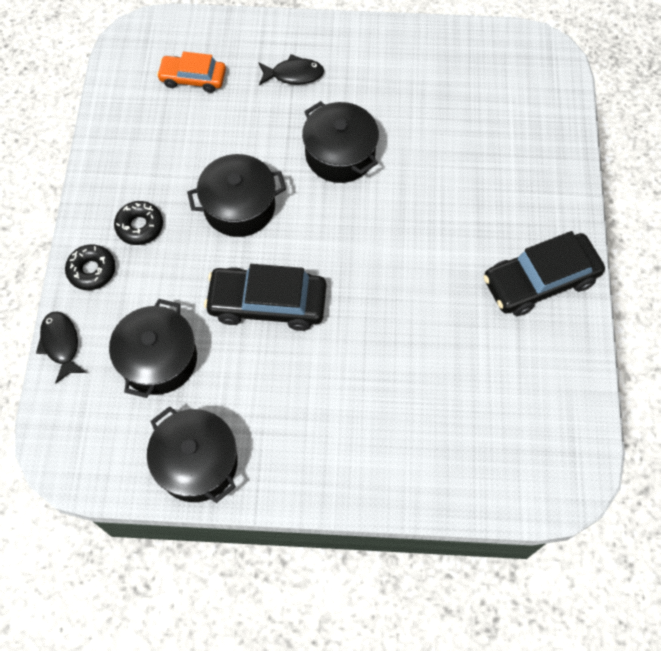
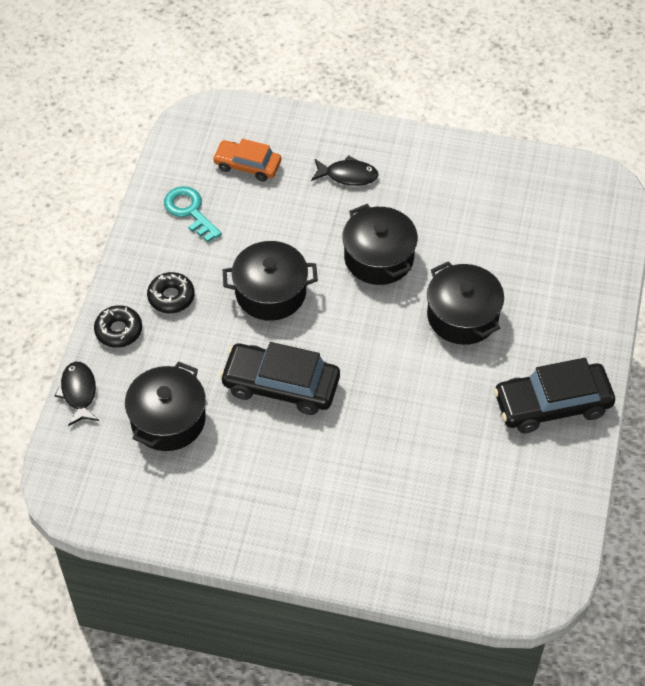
camera: 10 degrees right, 10 degrees down
black pot [147,406,238,503] -> black pot moved to [427,261,504,345]
none -> turquoise key [164,186,222,243]

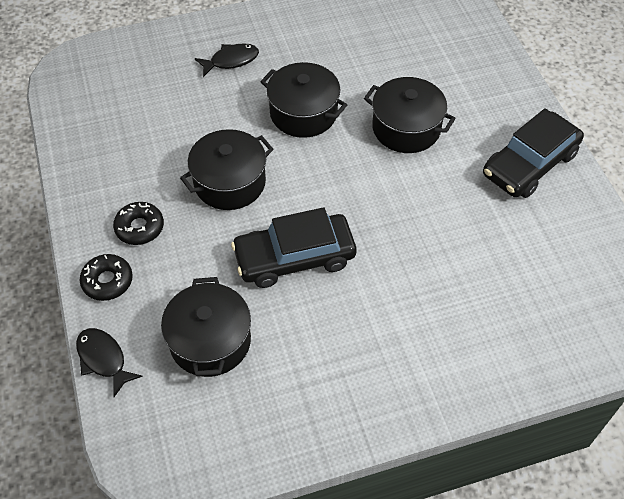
camera: 30 degrees left, 0 degrees up
turquoise key [164,186,222,243] -> none
orange car [212,139,281,181] -> none

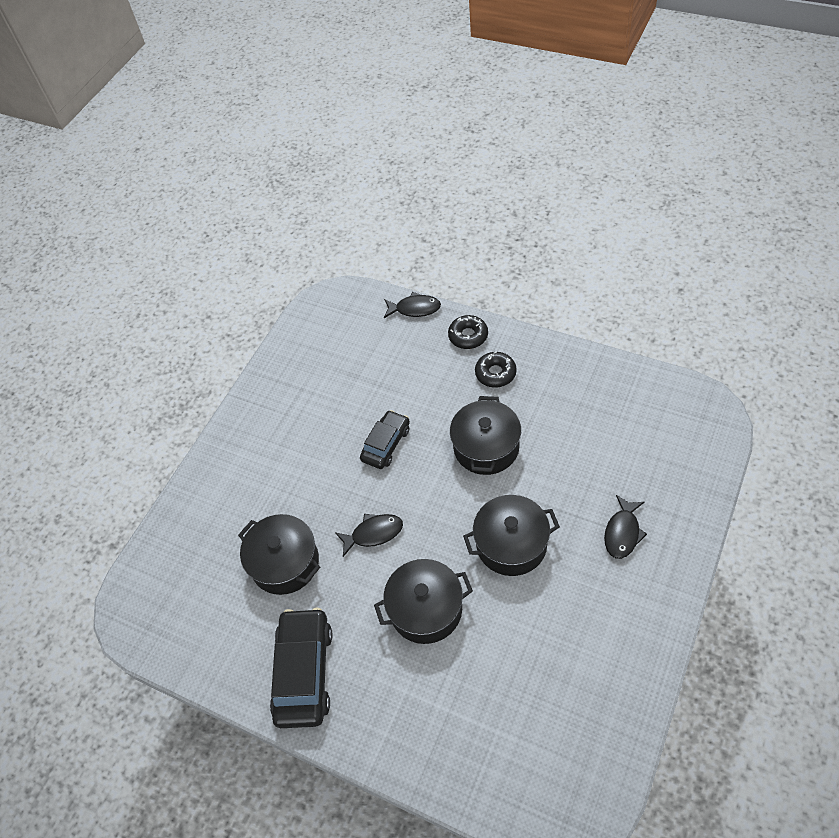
camera: 140 degrees right, 0 degrees up
black pot [161,277,251,377] -> black pot moved to [238,514,320,595]
black car [231,207,357,288] -> black car [360,410,410,469], size x0.63
none -> black fish [335,514,403,557]

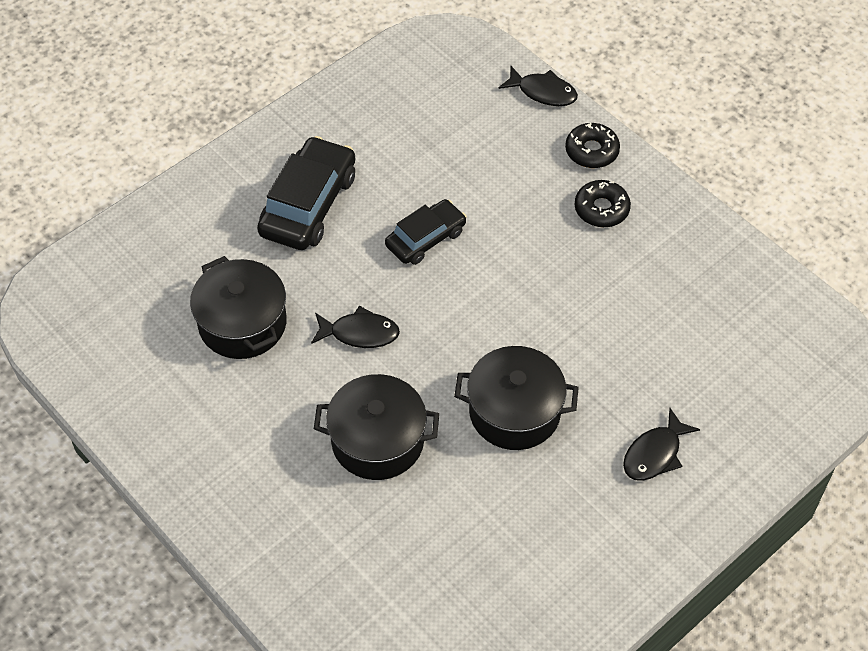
camera: 15 degrees right, 0 degrees up
black car [270,608,333,728] -> black car moved to [257,136,355,250]
black pot [450,396,521,475] -> none

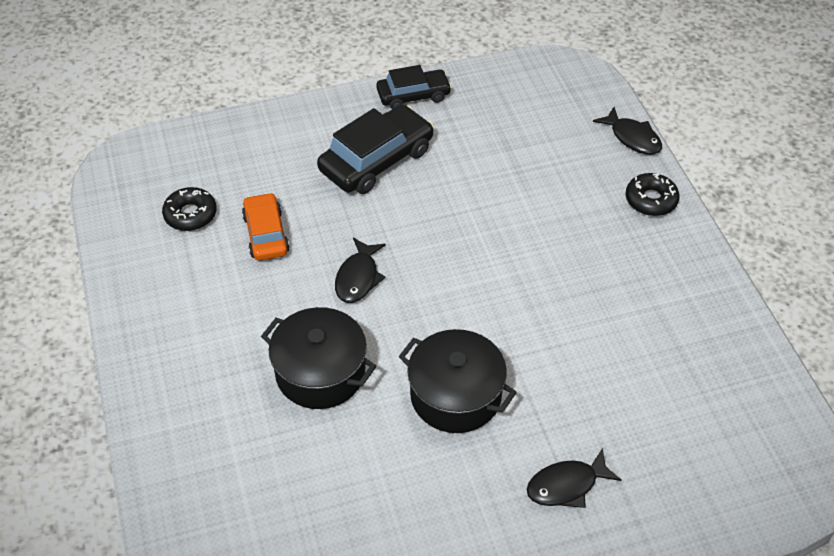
camera: 25 degrees right, 5 degrees down
black pot [190,256,287,359] -> orange car [242,193,290,261]
black fish [311,306,400,348] -> black fish turned 75 degrees clockwise [335,238,386,303]
black car [385,199,466,265] -> black car moved to [376,65,452,109]
black donut [575,180,631,227] -> black donut moved to [162,187,217,231]

